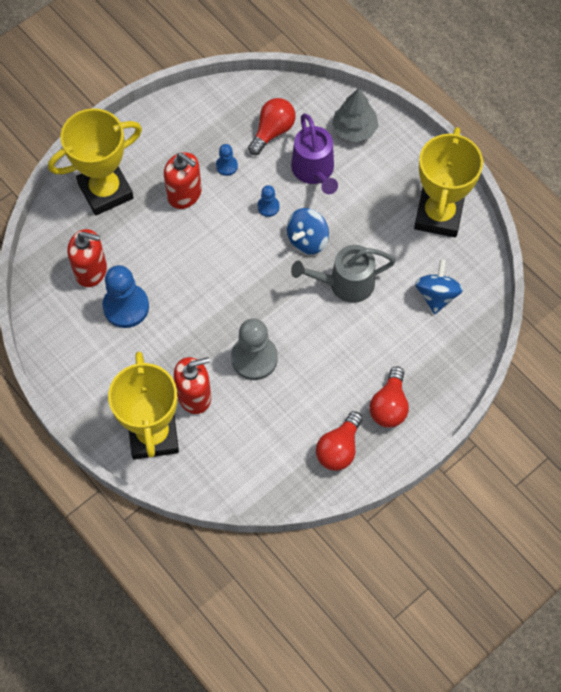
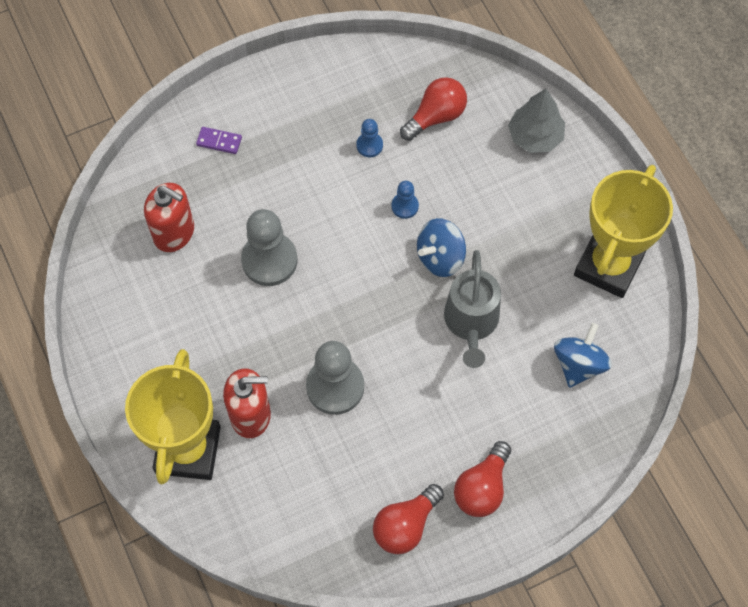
camera: 15 degrees right, 0 degrees up
yellow trophy [48,108,142,216] -> purple domino [196,127,242,154]
blue pawn [102,265,149,328] -> none
red soap dispenser [164,152,202,209] -> none
purple watering can [291,113,338,194] -> none
grey watering can [291,245,396,303] -> grey watering can turned 90 degrees counterclockwise [444,250,501,368]
none -> grey pawn [241,209,297,286]

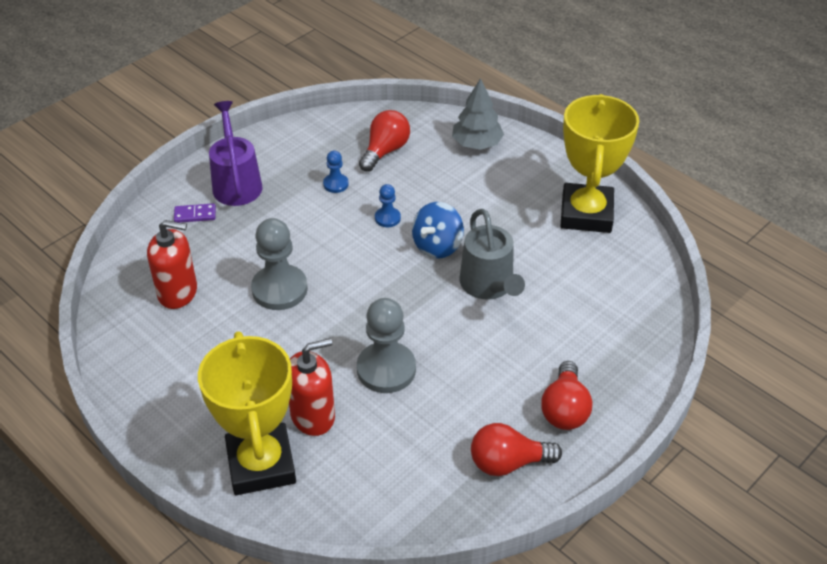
camera: 20 degrees left, 20 degrees down
red light bulb [373,484,444,554] -> red light bulb turned 60 degrees clockwise [471,423,562,476]
blue spinning top [554,323,612,388] -> none
none -> purple watering can [209,101,262,206]

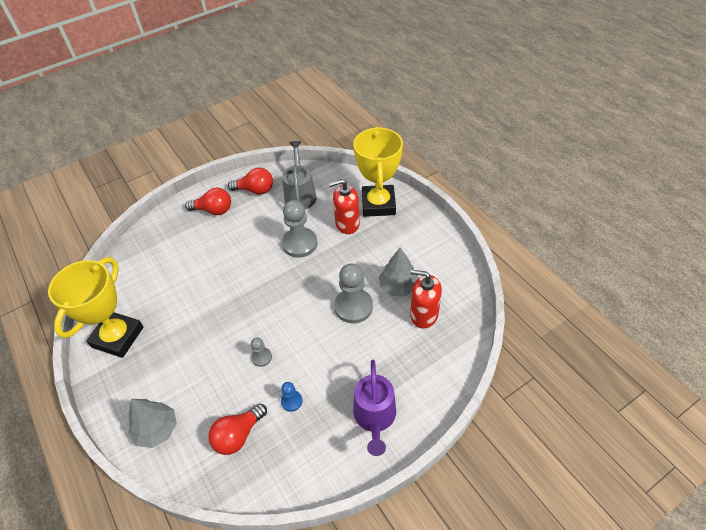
camera: 165 degrees left, 5 degrees up
purple domino [174,203,216,223] -> none
blue pawn [375,184,401,227] -> grey pawn [251,337,272,367]
blue spinning top [412,202,464,259] -> none
grey watering can [460,209,525,300] -> grey watering can moved to [282,141,317,209]
red light bulb [541,361,592,430] -> red light bulb turned 75 degrees clockwise [185,188,231,215]
none -> grey tree [379,248,419,297]

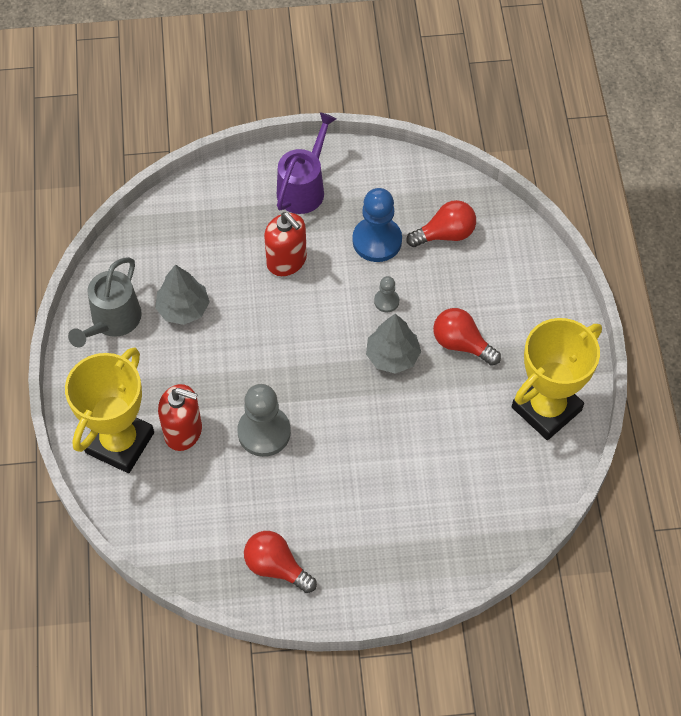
camera: 155 degrees left, 10 degrees up
grey tree [128,399,177,448] -> grey tree moved to [366,314,421,374]
red light bulb [185,188,231,215] -> red light bulb moved to [433,308,501,366]
blue pawn [281,382,302,412] -> blue pawn [352,188,402,262], size x2.01
grey watering can [282,141,317,209] -> grey watering can moved to [68,257,142,347]
grey pawn [334,264,373,323] -> none
red soap dispenser [410,269,442,329] -> red soap dispenser moved to [264,212,307,276]

